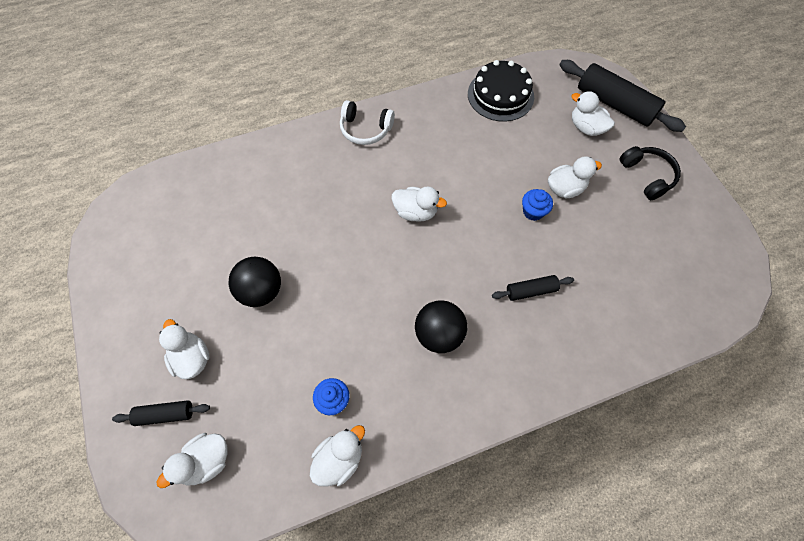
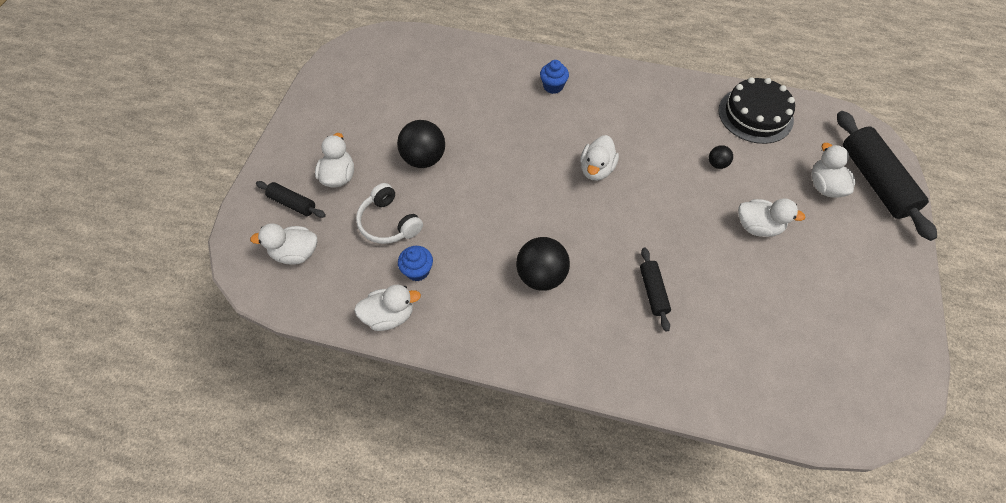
camera: 35 degrees right, 5 degrees down
white headphones [340,100,395,145] -> white headphones moved to [356,183,423,244]
white duck [392,186,447,222] -> white duck turned 60 degrees clockwise [580,135,619,181]
black rolling pin [492,275,574,301] -> black rolling pin turned 60 degrees clockwise [640,248,671,332]
blue cupcake [522,189,553,221] -> blue cupcake moved to [540,60,569,94]
black headphones [620,146,681,200] -> none
none -> black ball [709,145,733,169]

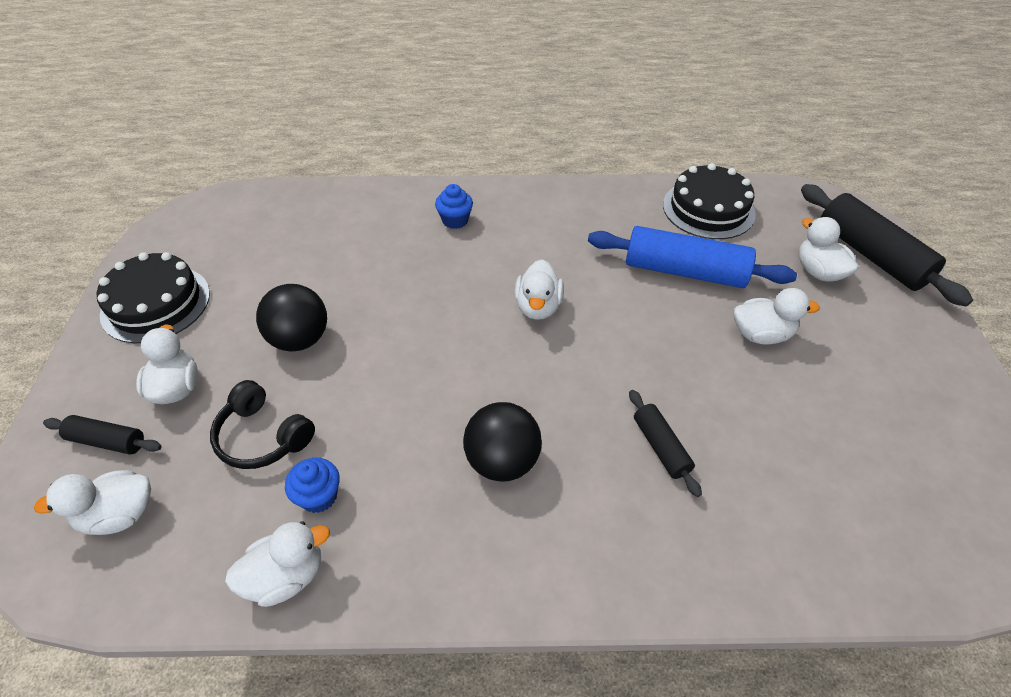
camera: 15 degrees left, 10 degrees down
white headphones [356,183,423,244] -> black headphones [210,380,315,469]
black ball [709,145,733,169] -> blue rolling pin [588,226,797,288]
none -> black cake [97,252,210,343]

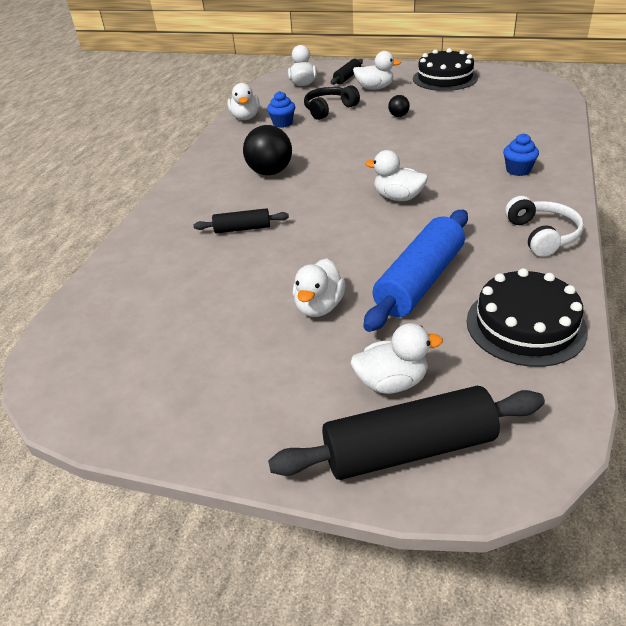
camera: 110 degrees right, 10 degrees down
black ball [256,284,327,352] -> black ball [388,95,410,117], size x0.49
none -> white headphones [505,196,584,257]

